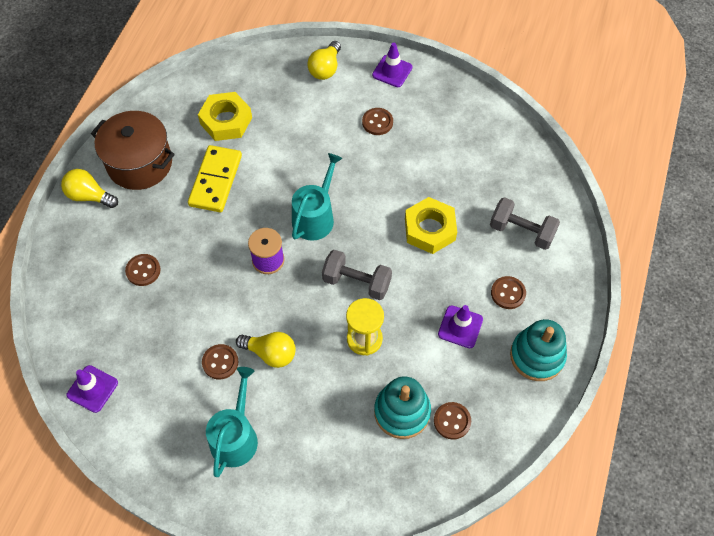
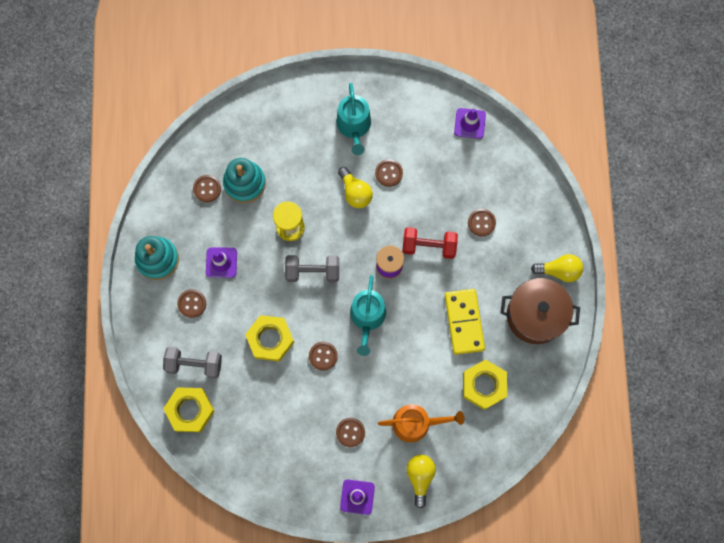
camera: 160 degrees right, 15 degrees up
yellow light bulb [236,332,296,368] -> yellow light bulb turned 120 degrees counterclockwise [338,167,373,208]
none -> yellow nut [163,387,215,432]
none -> brown button [309,342,338,371]
none -> orange watering can [378,404,464,442]
none -> red dumbbell [402,227,458,259]

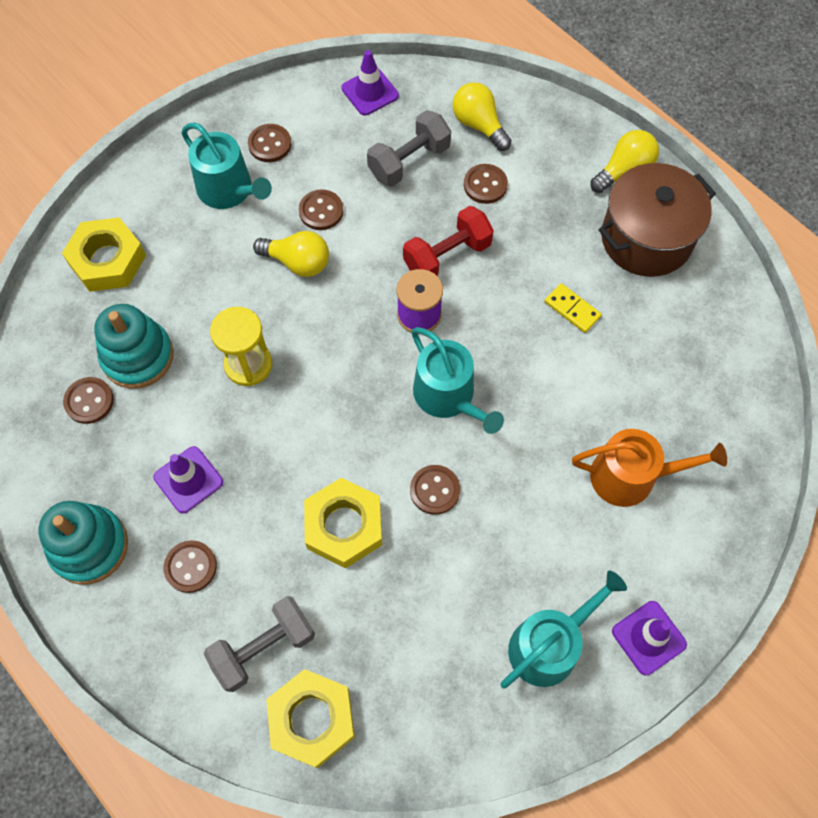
camera: 40 degrees left, 10 degrees down
grey dumbbell [285,255,339,282] -> grey dumbbell moved to [367,110,451,187]
brown button [336,418,365,447] -> brown button moved to [248,124,291,162]
orange watering can [378,404,464,442] -> orange watering can turned 45 degrees clockwise [572,429,727,507]
yellow light bulb [406,455,436,508] -> yellow light bulb moved to [452,82,512,151]
yellow domino [445,289,485,355] -> yellow domino [544,283,602,333], size x0.52
yellow nut [463,359,507,410] -> yellow nut moved to [62,217,146,292]
none -> turquoise watering can [501,571,627,689]

